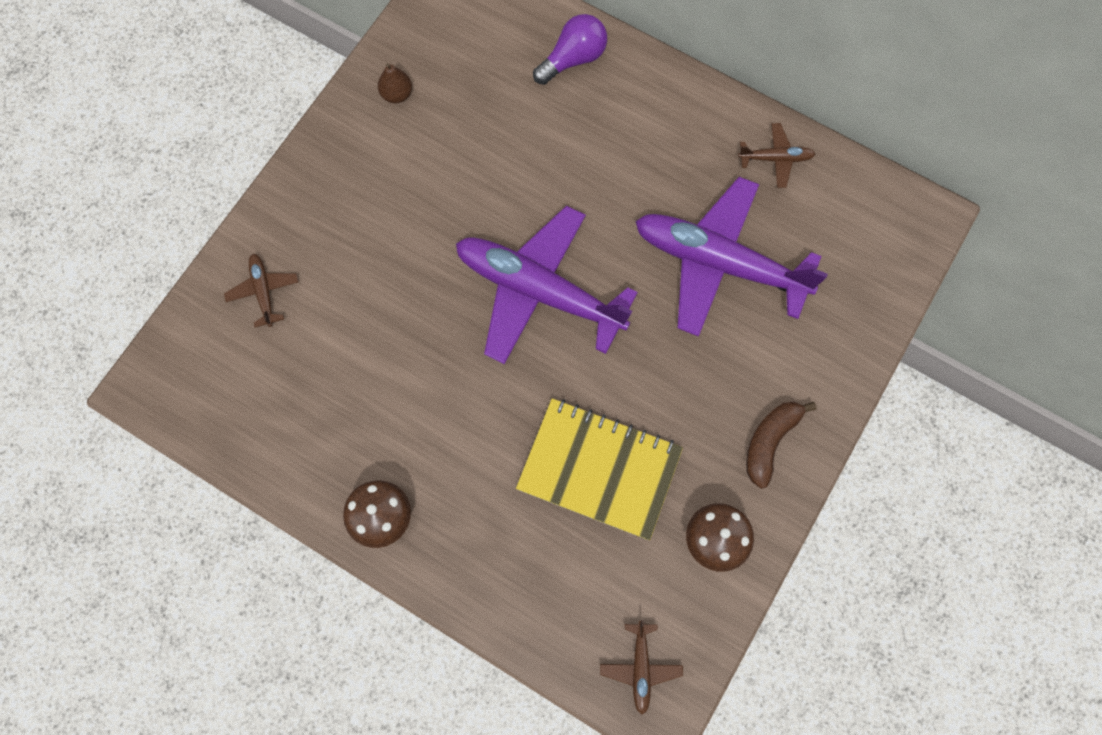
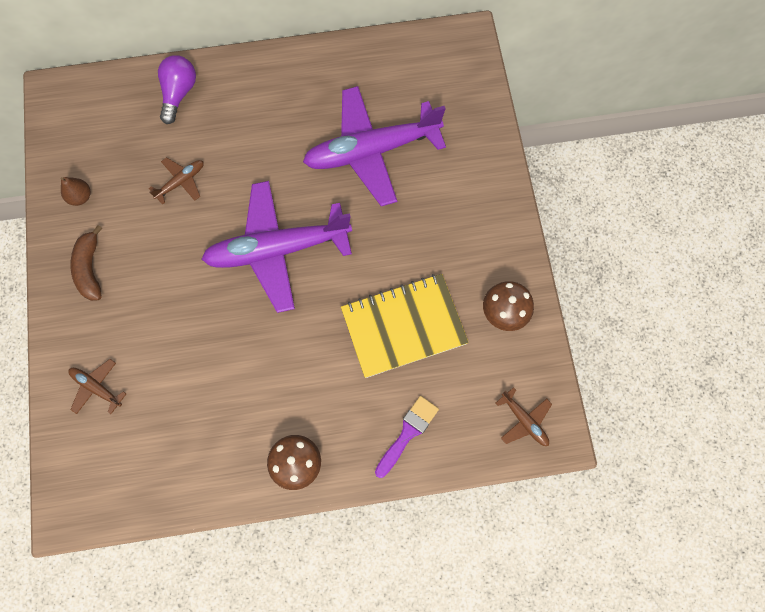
camera: 40 degrees left, 0 degrees up
brown plane [738,123,815,188] -> brown plane moved to [149,157,204,205]
brown banana [746,402,816,489] -> brown banana moved to [70,225,103,301]
none -> purple brush [375,396,439,478]

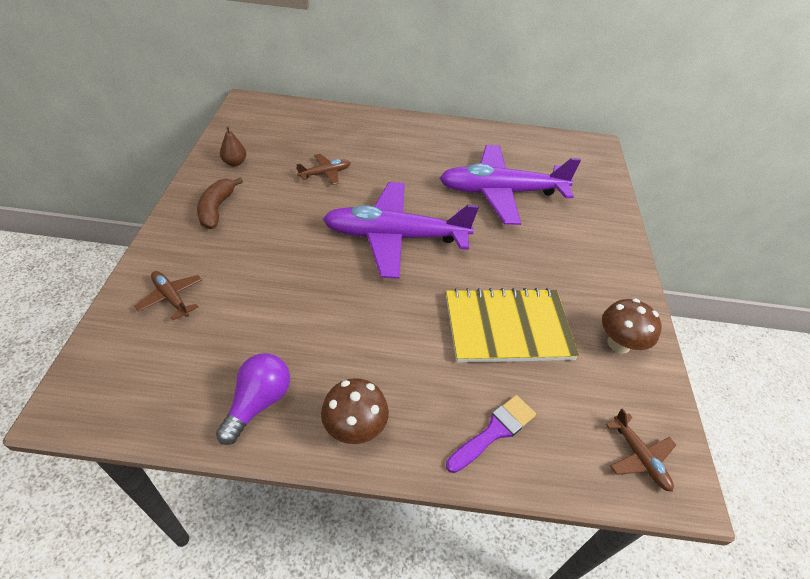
camera: 10 degrees right, 25 degrees down
purple light bulb [158,55,196,124] -> purple light bulb moved to [216,353,290,445]

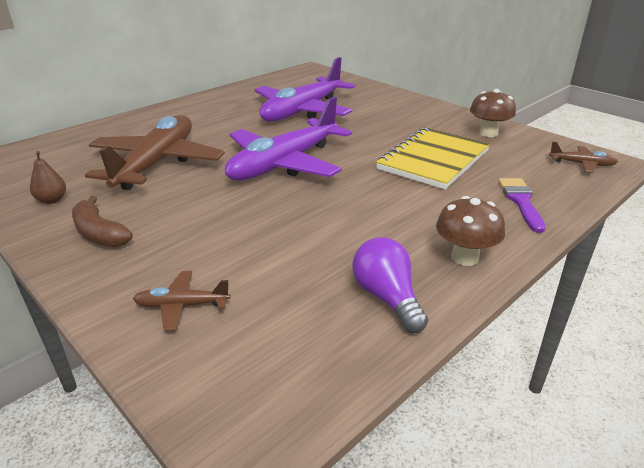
camera: 45 degrees left, 15 degrees down
brown plane [296,154,351,185] -> brown plane [85,115,225,190], size x2.37

